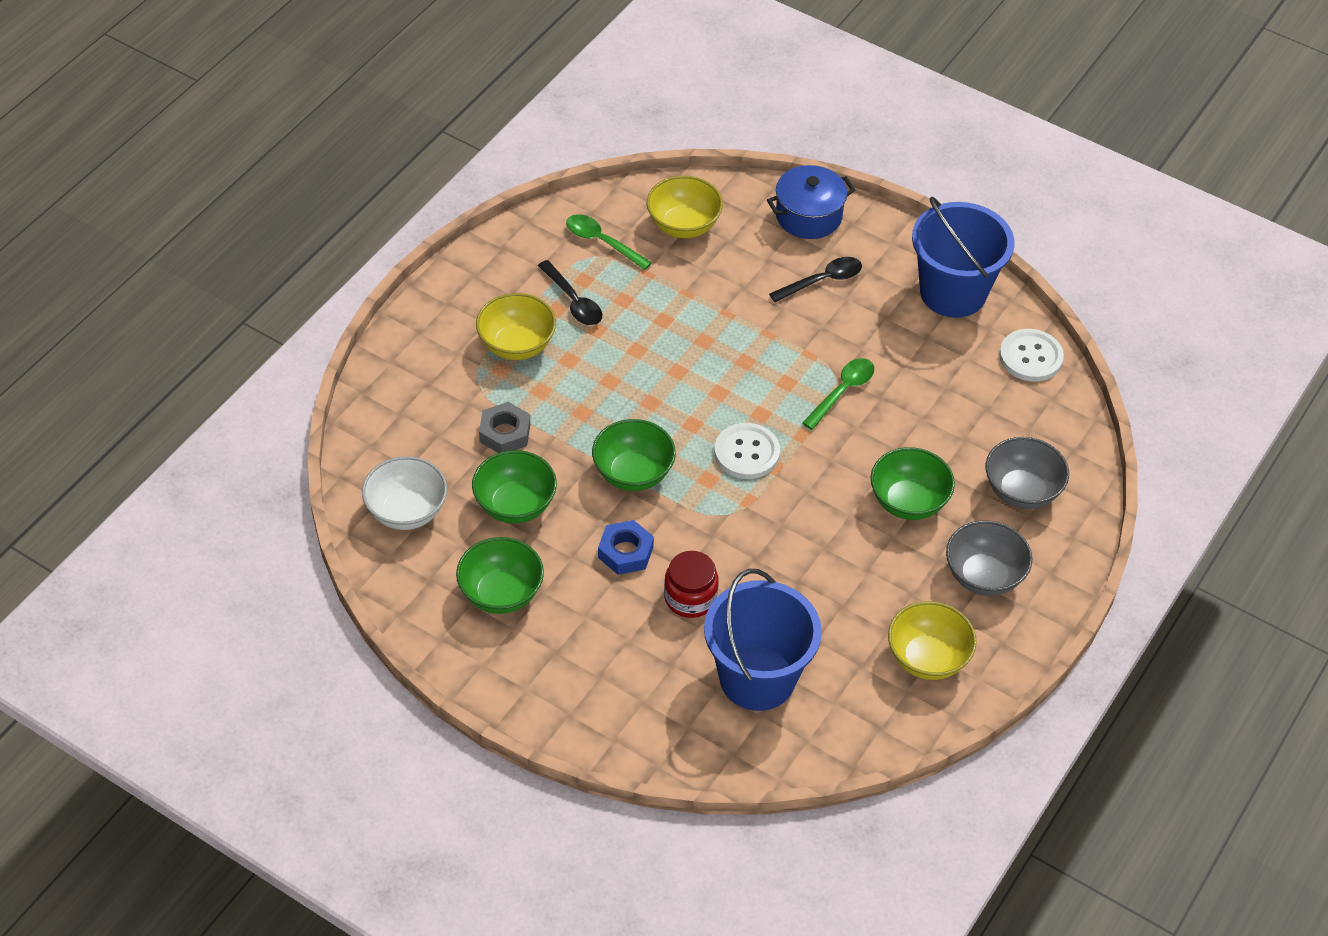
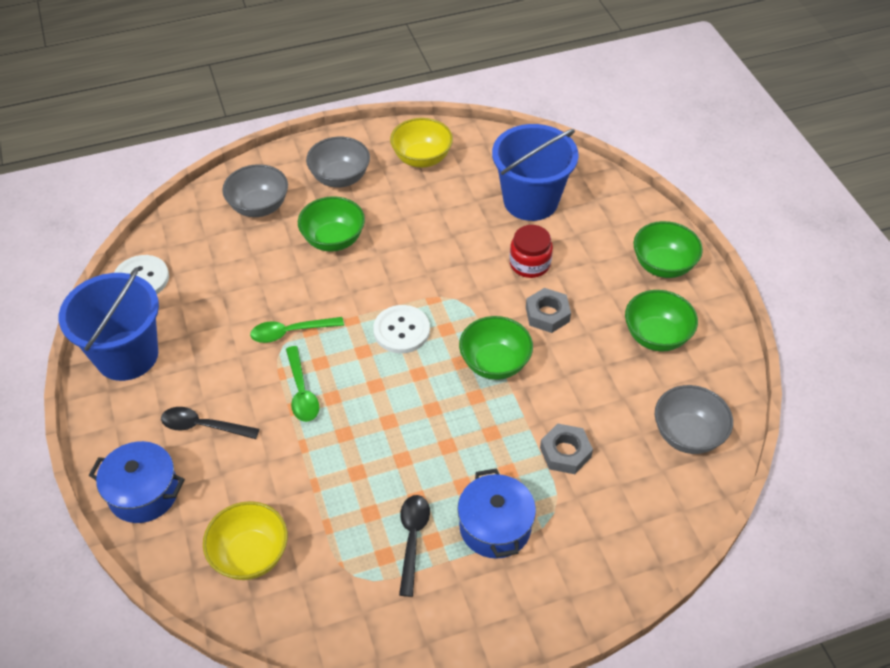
camera: 140 degrees left, 0 degrees up
white bowl [362,456,447,530] -> grey bowl [655,385,733,454]
green bowl [472,450,557,523] -> green bowl moved to [633,221,703,278]
yellow bowl [476,293,556,360] -> blue pot [458,468,536,559]
green spoon [566,214,652,270] -> green spoon moved to [286,346,319,422]
blue nut [598,520,654,575] -> grey nut [526,288,571,333]

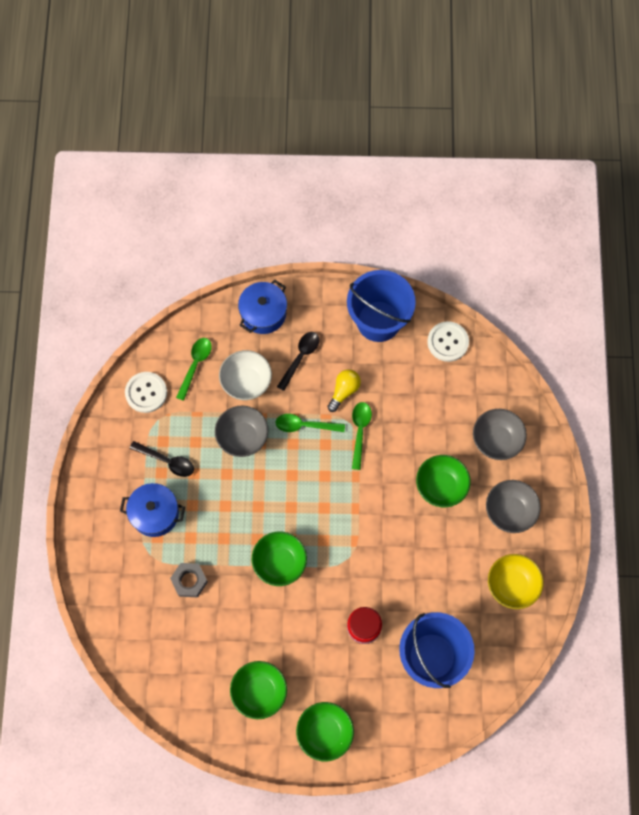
camera: 110 degrees right, 20 degrees up
yellow bowl [203,501,288,580] -> green spoon [176,338,212,401]
white button [373,305,430,353] -> white button moved to [125,372,167,413]
grey nut [526,288,571,333] -> none
grey bowl [655,385,733,454] -> grey bowl moved to [215,406,268,457]
none -> white bowl [219,350,272,400]
none -> yellow light bulb [327,369,361,412]

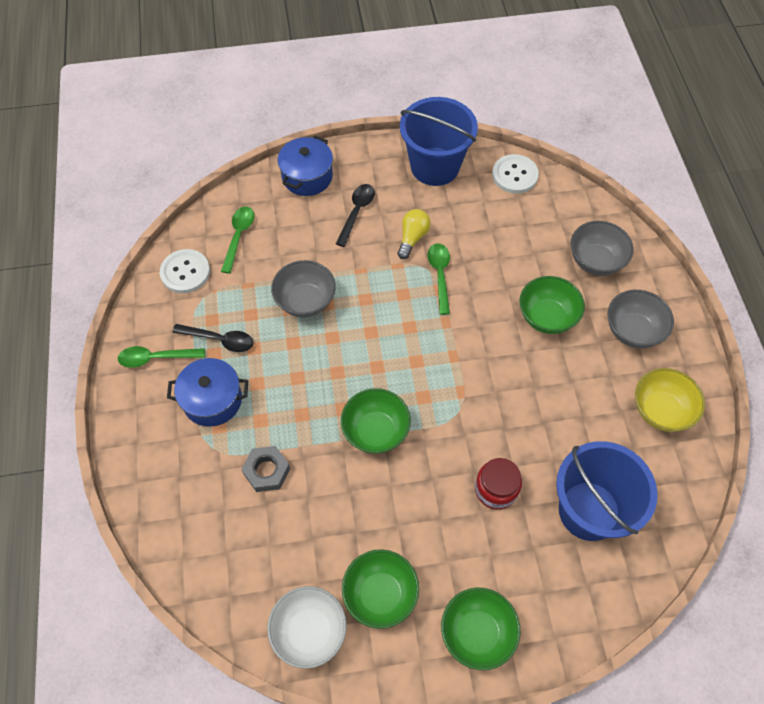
camera: 10 degrees left, 10 degrees down
white bowl [219,350,272,400] -> white bowl moved to [267,586,347,669]
green spoon [276,414,345,432] -> green spoon moved to [118,346,205,368]

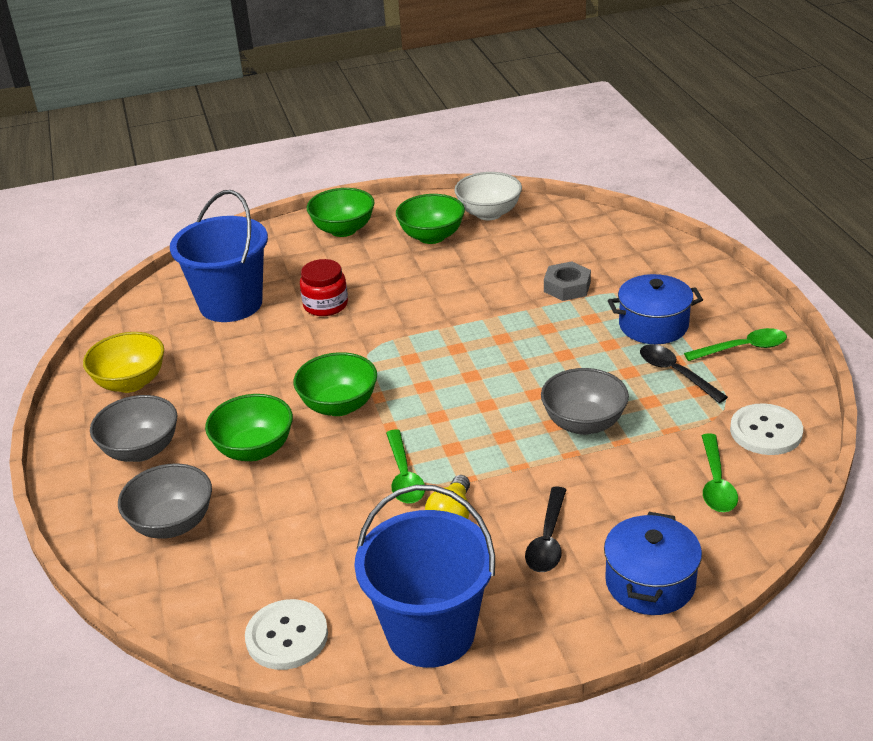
camera: 175 degrees right, 25 degrees down
black spoon [172,324,253,352] -> black spoon turned 45 degrees clockwise [640,344,728,403]
green bowl [341,388,411,454] -> green bowl moved to [294,352,377,416]

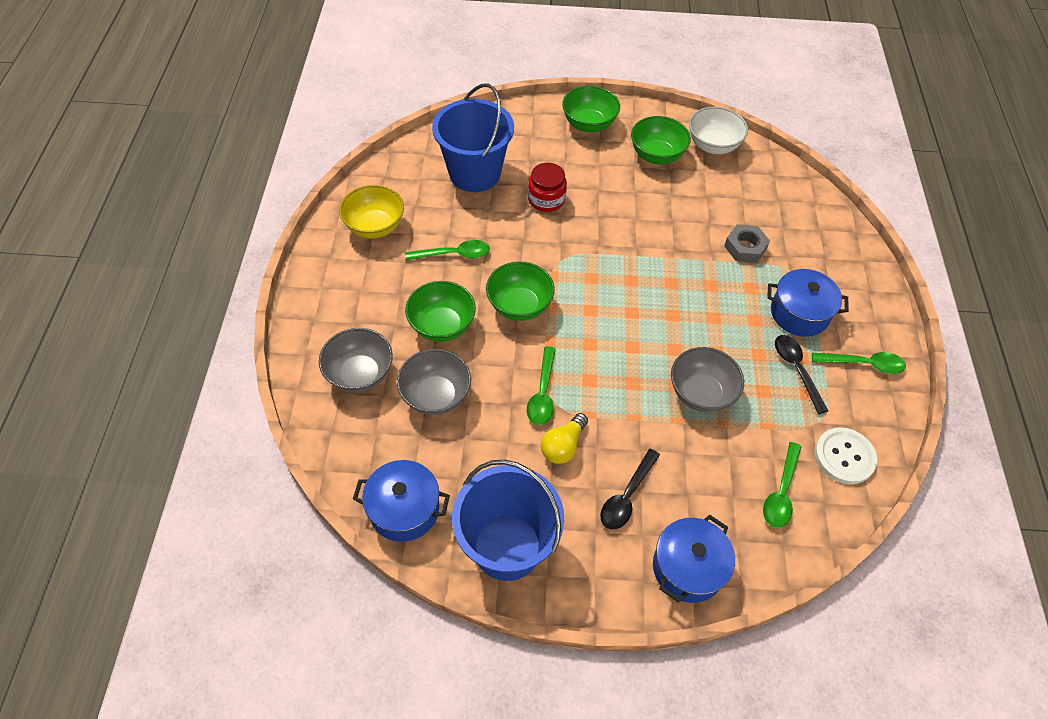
camera: 15 degrees right, 20 degrees up
grey bowl [90,395,177,462] -> grey bowl moved to [397,349,471,415]
white button [245,599,328,670] -> blue pot [353,460,450,542]
none -> green spoon [405,240,490,260]

